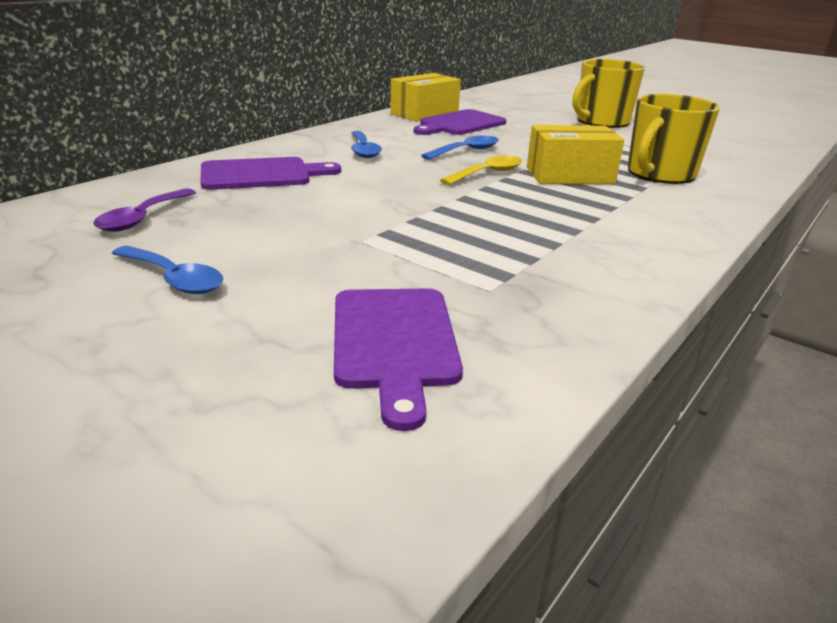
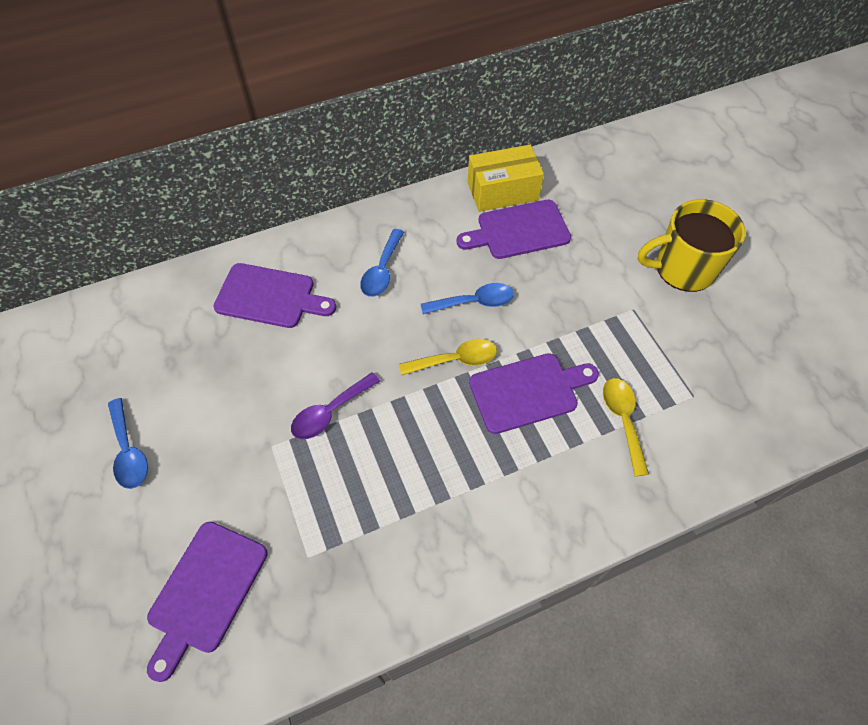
camera: 30 degrees right, 30 degrees up
purple spoon [93,188,196,232] -> purple spoon moved to [291,372,380,439]
yellow box [527,125,624,184] -> purple cutting board [469,353,599,434]
yellow mug [628,94,720,184] -> yellow spoon [603,378,649,477]

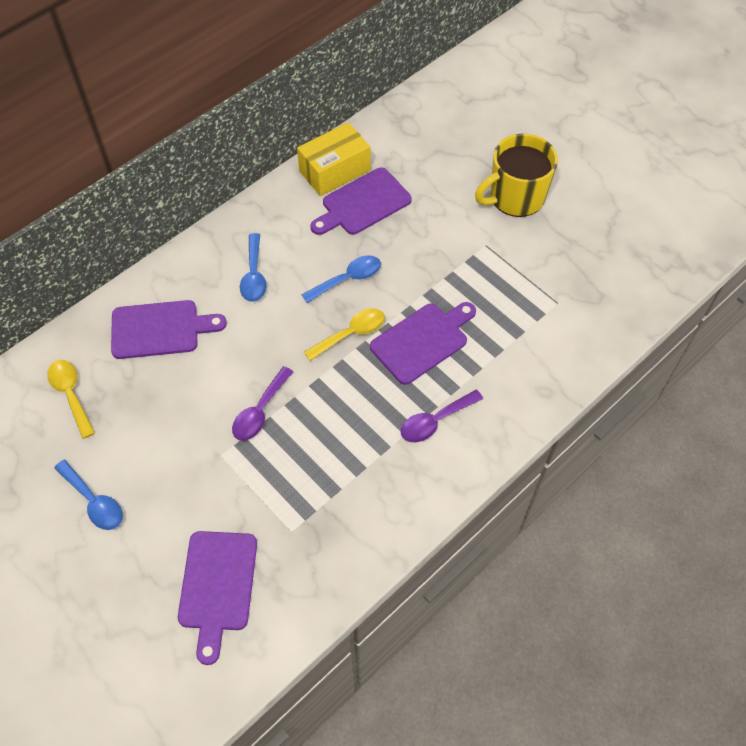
camera: 20 degrees left, 0 degrees up
yellow spoon [603,378,649,477] -> yellow spoon moved to [47,360,95,439]
none -> purple spoon [401,390,483,442]

